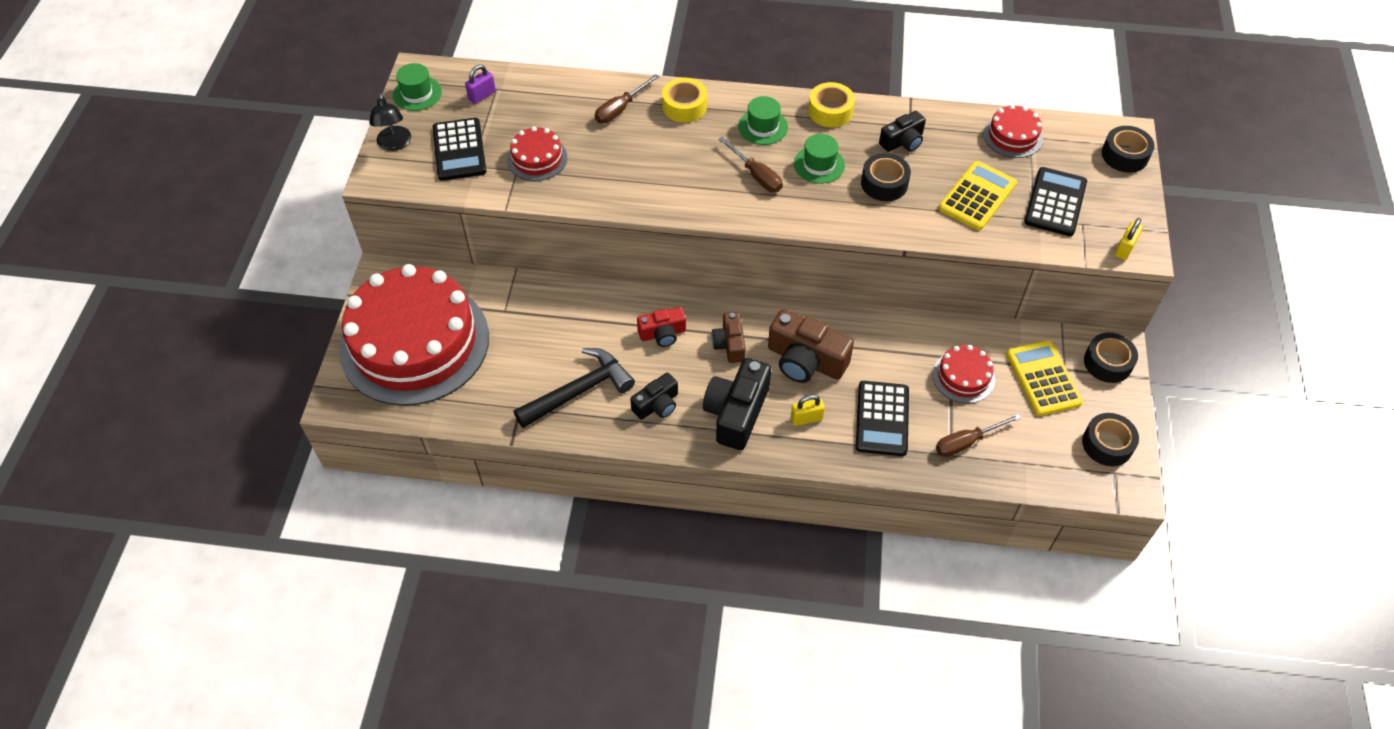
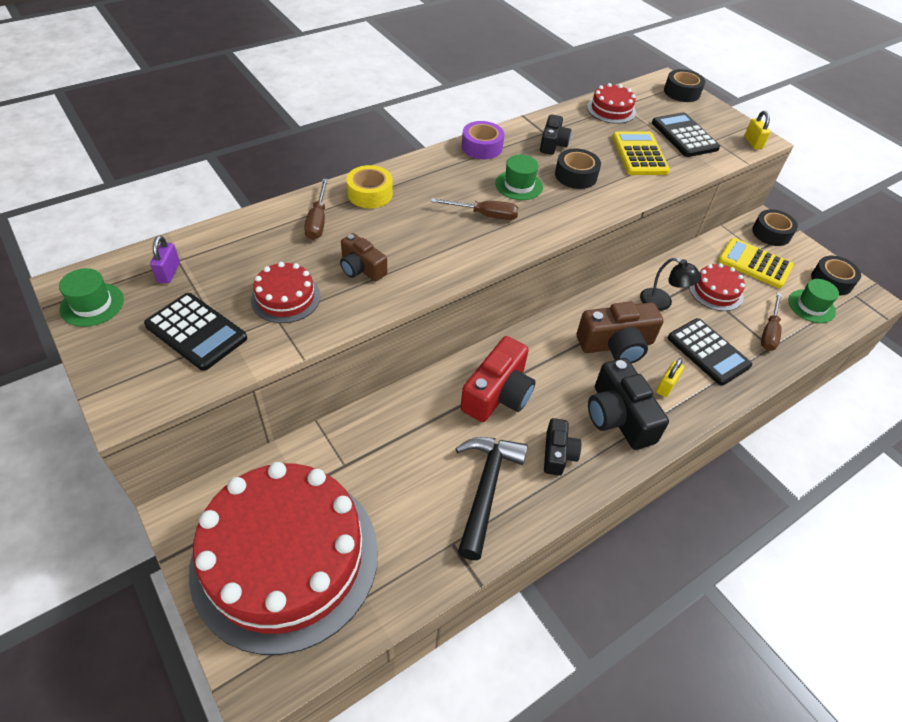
camera: 45 degrees left, 5 degrees down
black lamp [369,93,411,151] -> black lamp moved to [640,258,701,311]
red camera [637,307,686,347] -> red camera [460,336,536,422], size x1.70
brown camera [712,312,746,363] -> brown camera moved to [340,233,387,282]
green hat [738,96,788,145] -> green hat moved to [788,279,839,323]
yellow tape [808,82,855,127] -> purple tape [462,121,504,159]

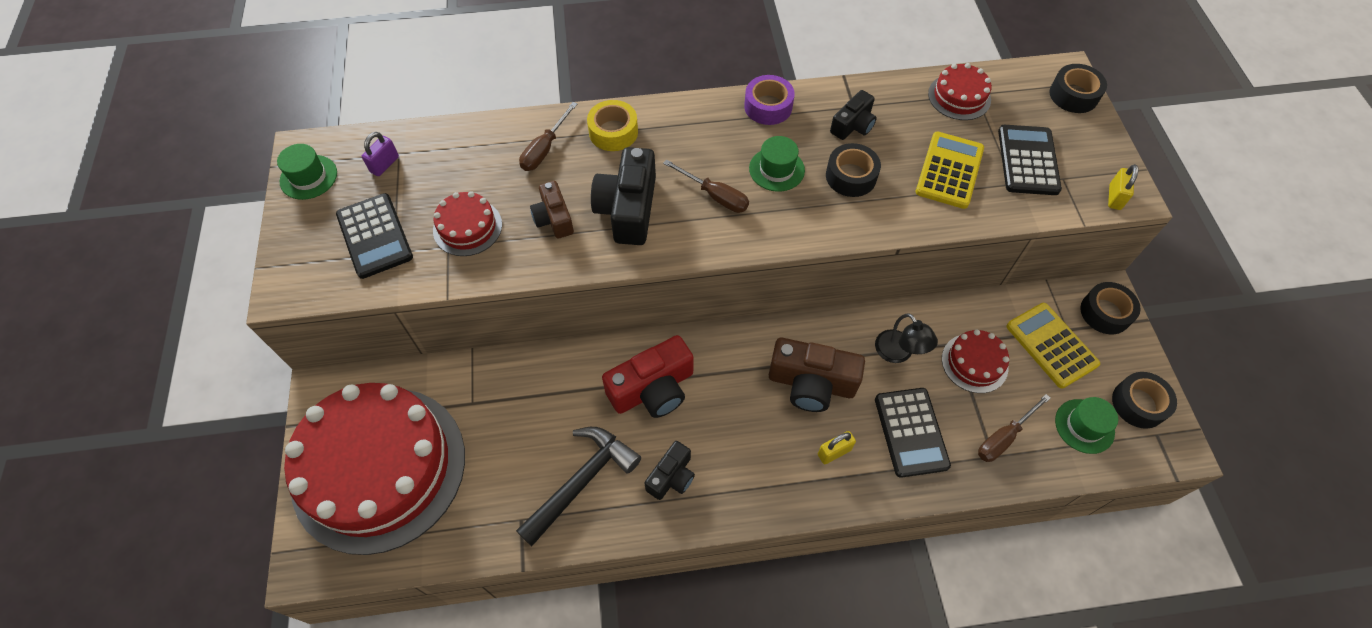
camera: 30 degrees right, 10 degrees up
black camera [588,358,669,450] -> black camera moved to [591,147,656,245]

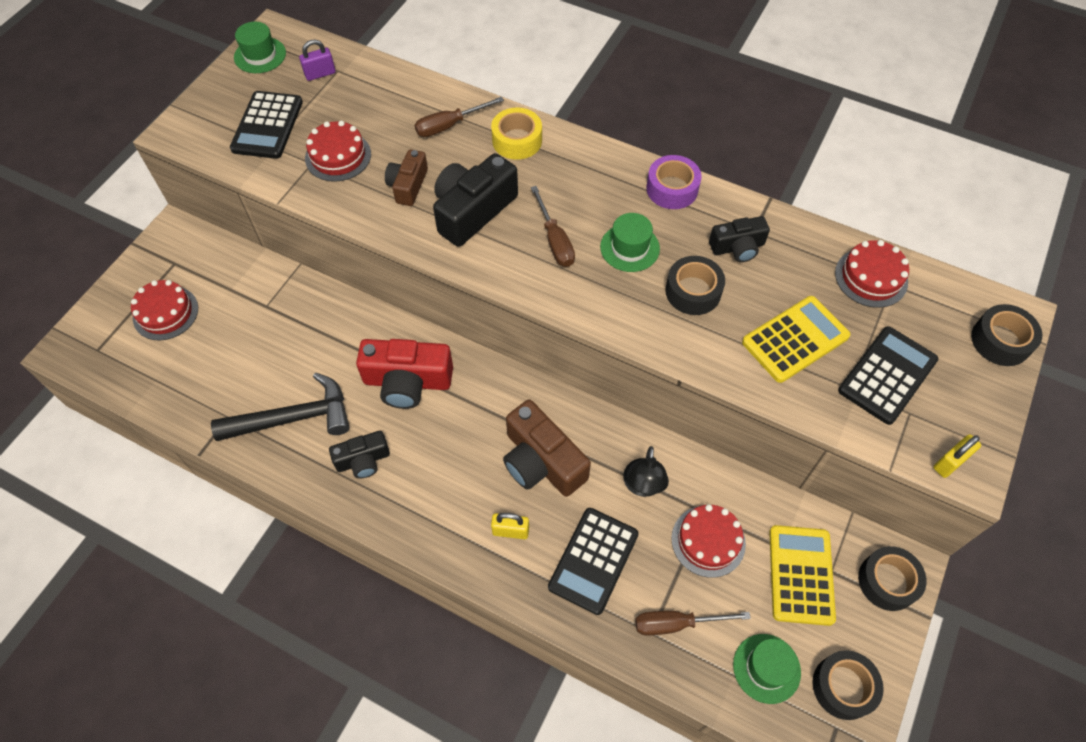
camera: 35 degrees right, 0 degrees up
red cake [284,383,465,555] -> red cake [131,280,198,340], size x0.41

